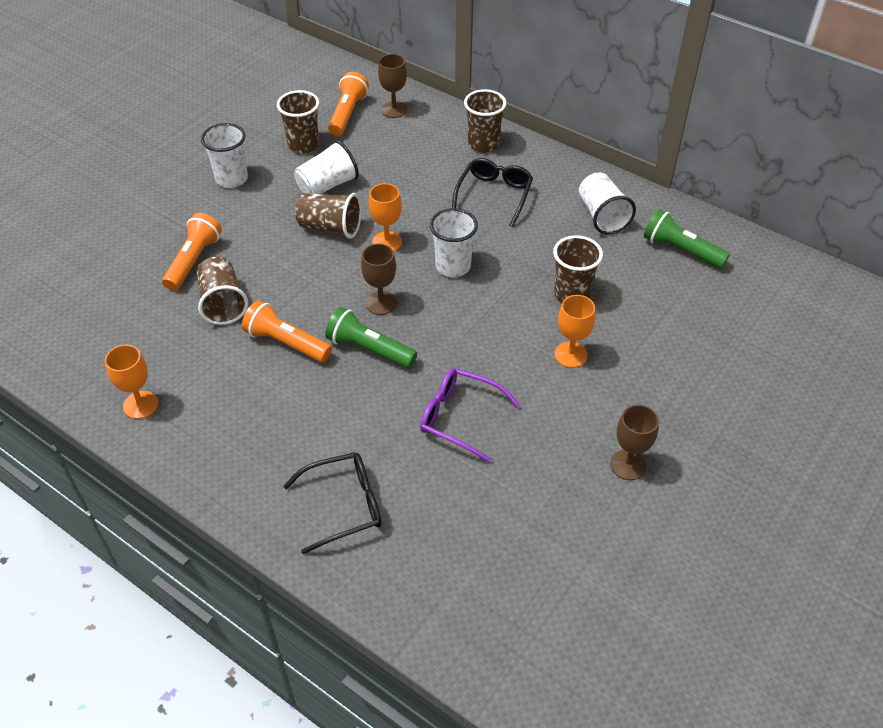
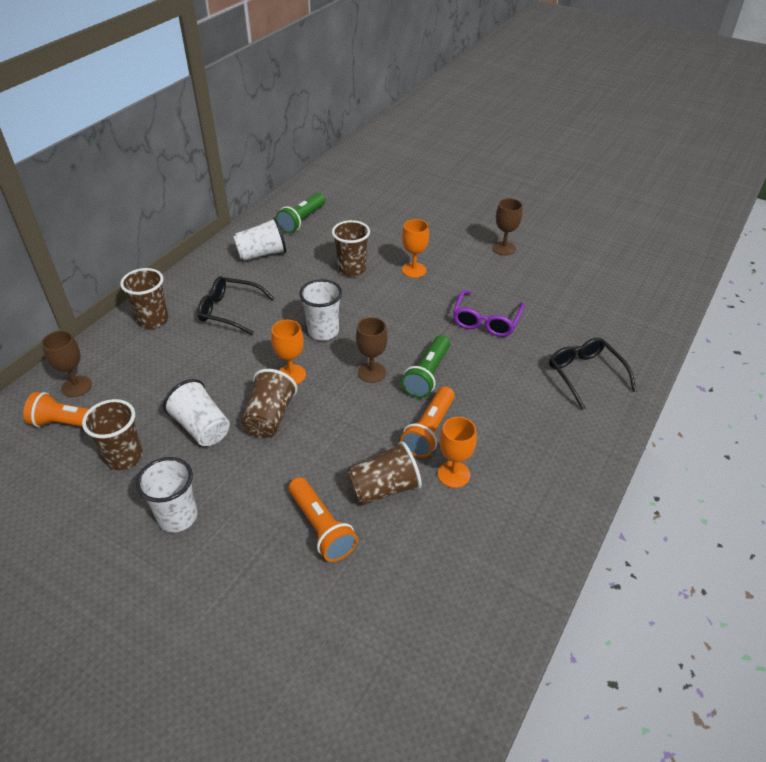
camera: 95 degrees left, 5 degrees down
orange goblet [105,345,158,419] -> orange goblet moved to [438,417,477,488]
orange flashlight [162,213,222,291] -> orange flashlight turned 135 degrees counterclockwise [289,477,358,562]

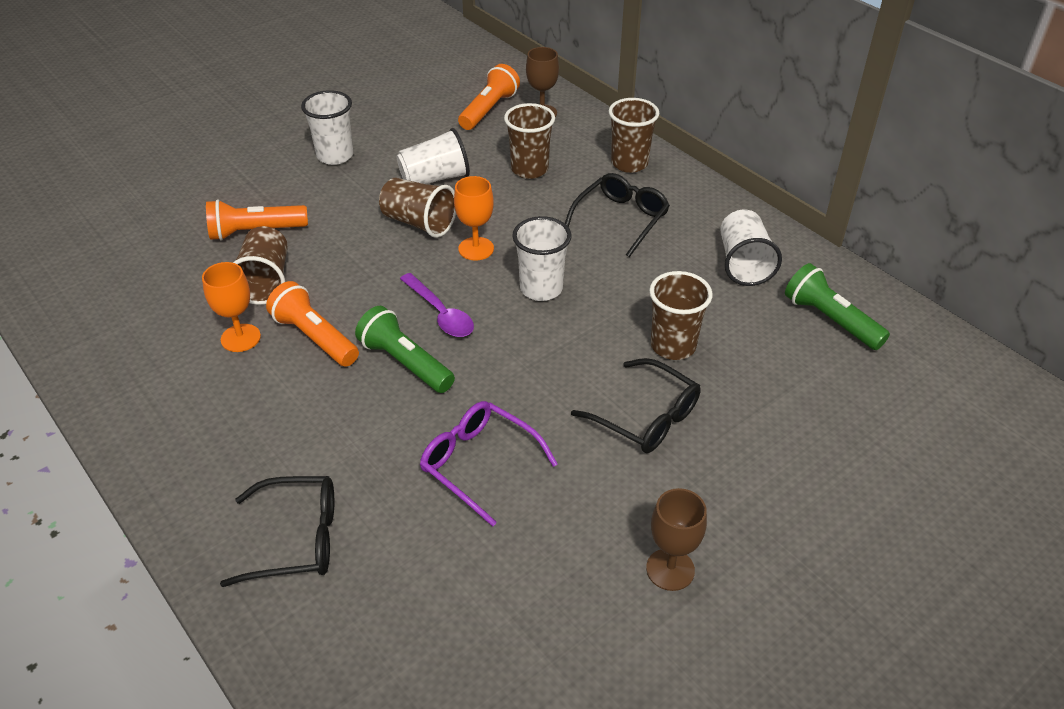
camera: 110 degrees right, 0 degrees up
brown cup [82,399,143,470] -> brown cup moved to [504,103,555,179]
brown goblet [356,317,388,383] -> purple spoon [400,273,474,337]
orange goblet [402,219,429,278] -> black glasses [571,358,701,453]

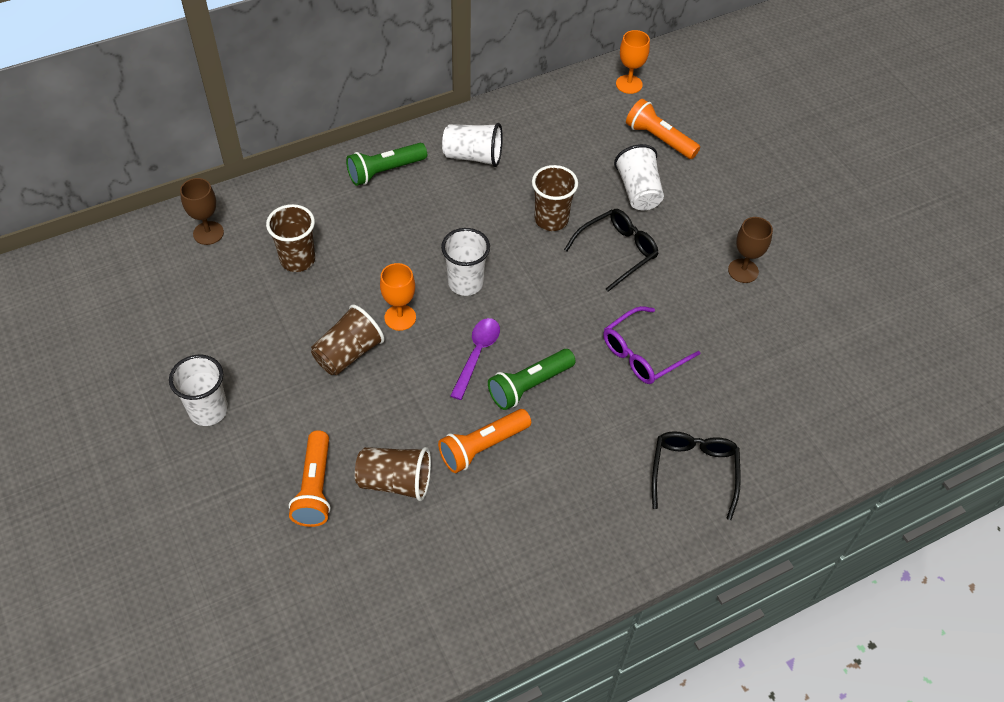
camera: 80 degrees left, 10 degrees up
orange goblet [202,262,261,352] -> orange goblet moved to [616,30,650,94]
white cup [396,128,470,184] -> white cup moved to [614,144,664,210]
purple spoon [400,273,474,337] -> purple spoon turned 45 degrees counterclockwise [450,318,500,400]
orange flashlight [458,64,520,130] -> orange flashlight moved to [626,99,700,159]
black glasses [565,173,670,257] -> none
brown cup [609,98,659,173] -> none
green flashlight [785,263,890,350] -> green flashlight moved to [346,143,427,186]

